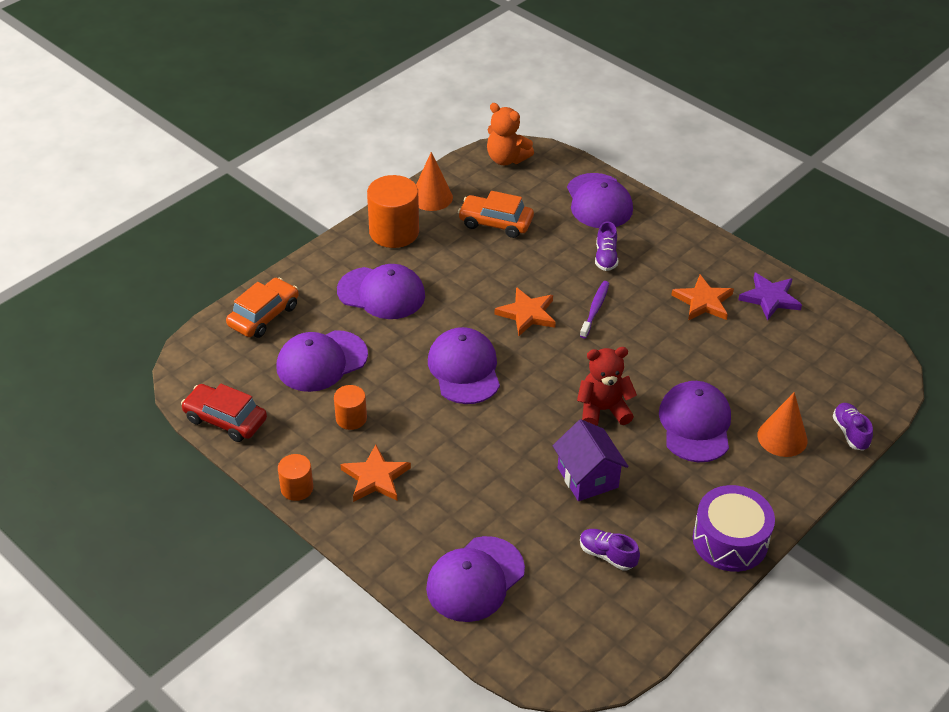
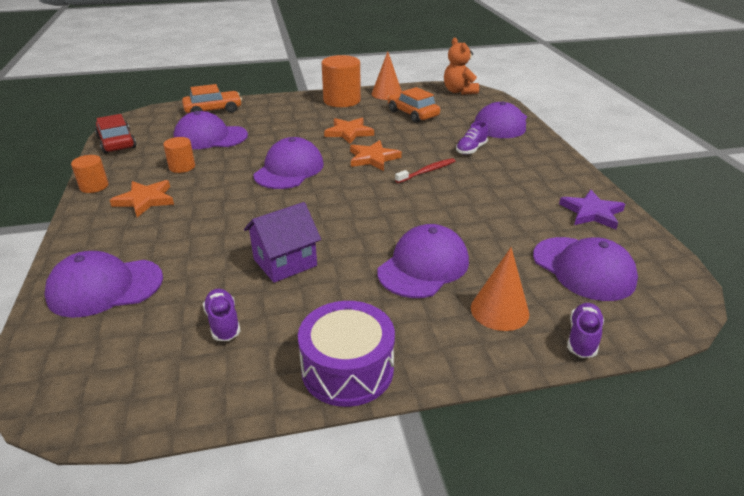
camera: 35 degrees right, 10 degrees down
purple cap [337,264,425,319] -> purple cap moved to [533,237,638,301]
purple house [553,419,628,501] -> purple house turned 45 degrees clockwise [244,202,321,283]
red teddy bear [577,347,637,426] -> none
purple toothbrush [580,281,609,338] -> red toothbrush [395,158,455,183]
orange star [671,275,734,321] -> orange star moved to [324,118,374,144]

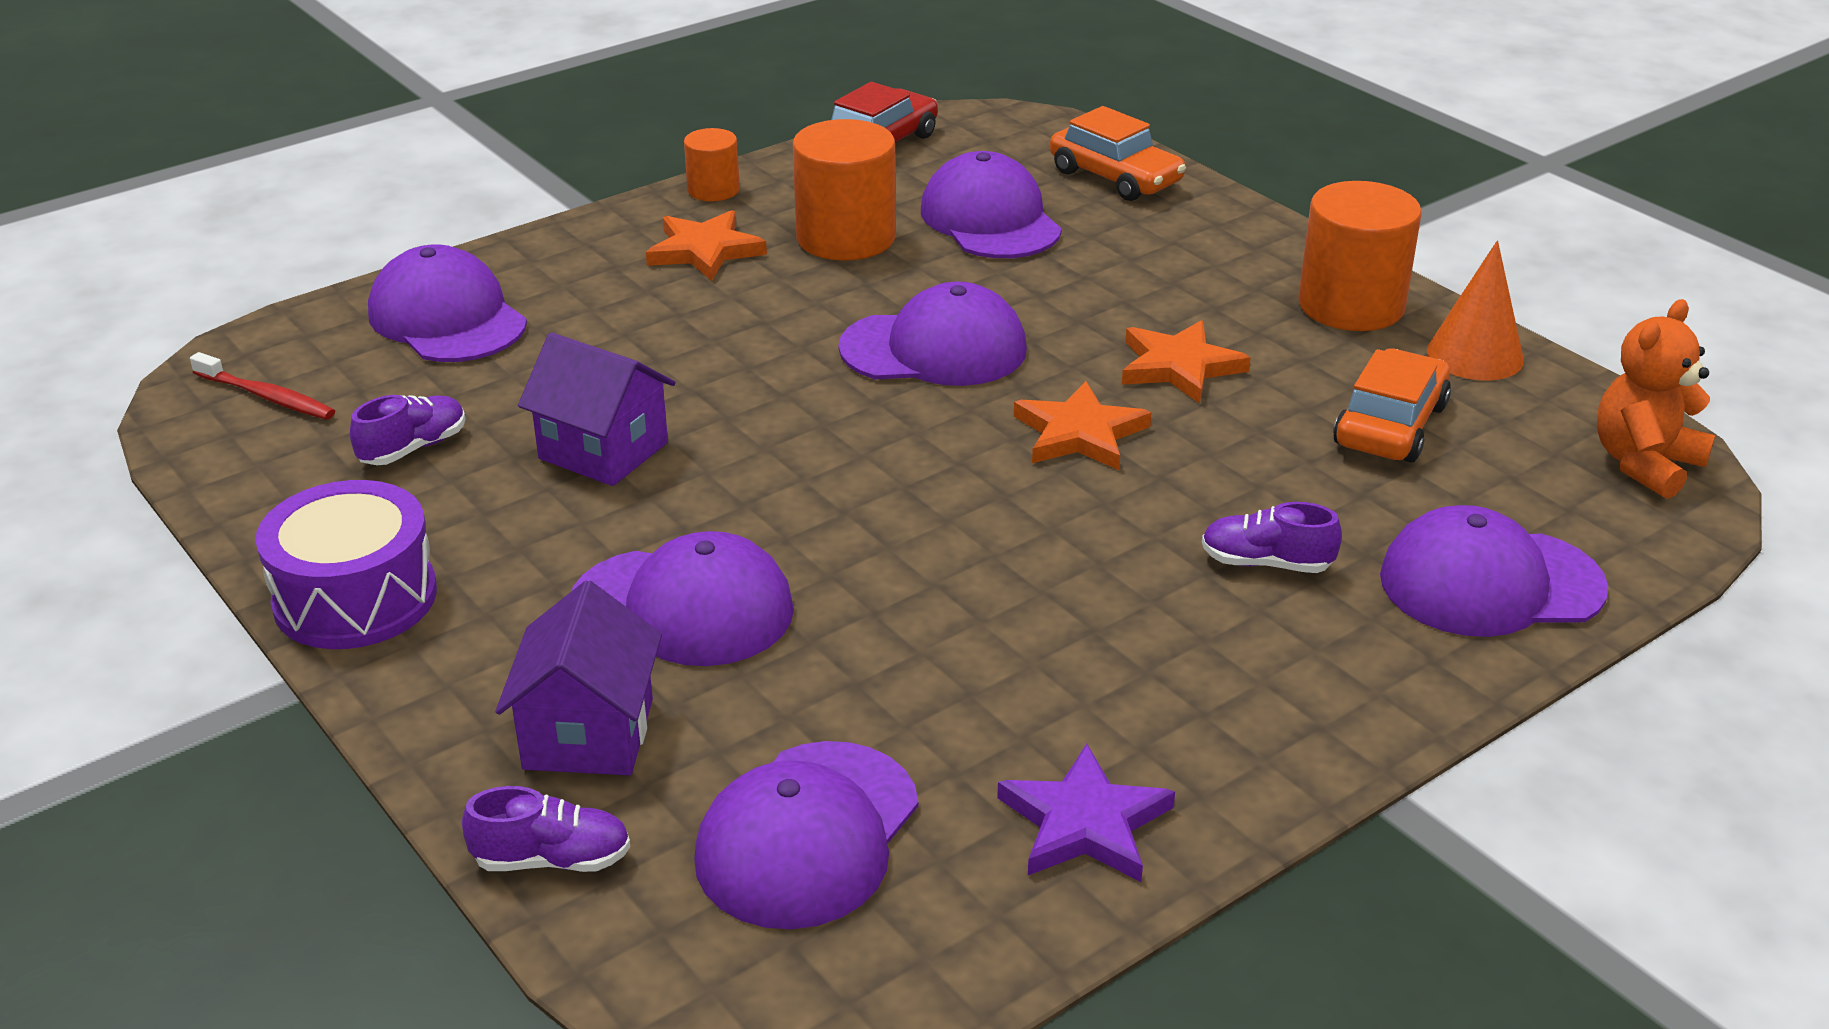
camera: 65 degrees right, 0 degrees up
orange cylinder [163,137,195,173] -> orange cylinder [793,119,896,261], size x1.83
red toothbrush [395,158,455,183] -> red toothbrush moved to [190,352,335,419]
orange cone [471,247,529,331] -> purple house [496,580,662,775]

